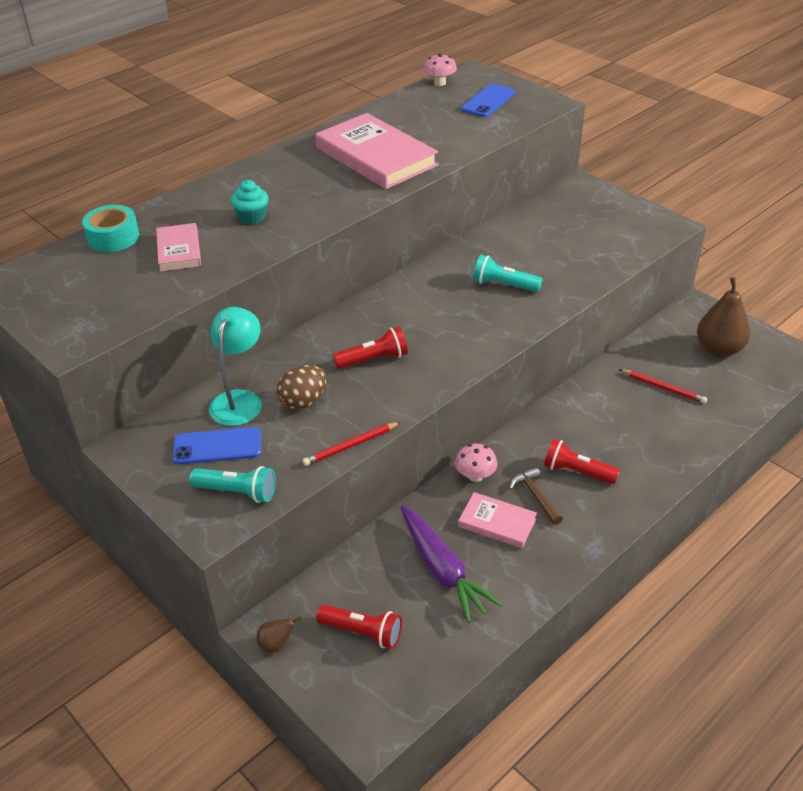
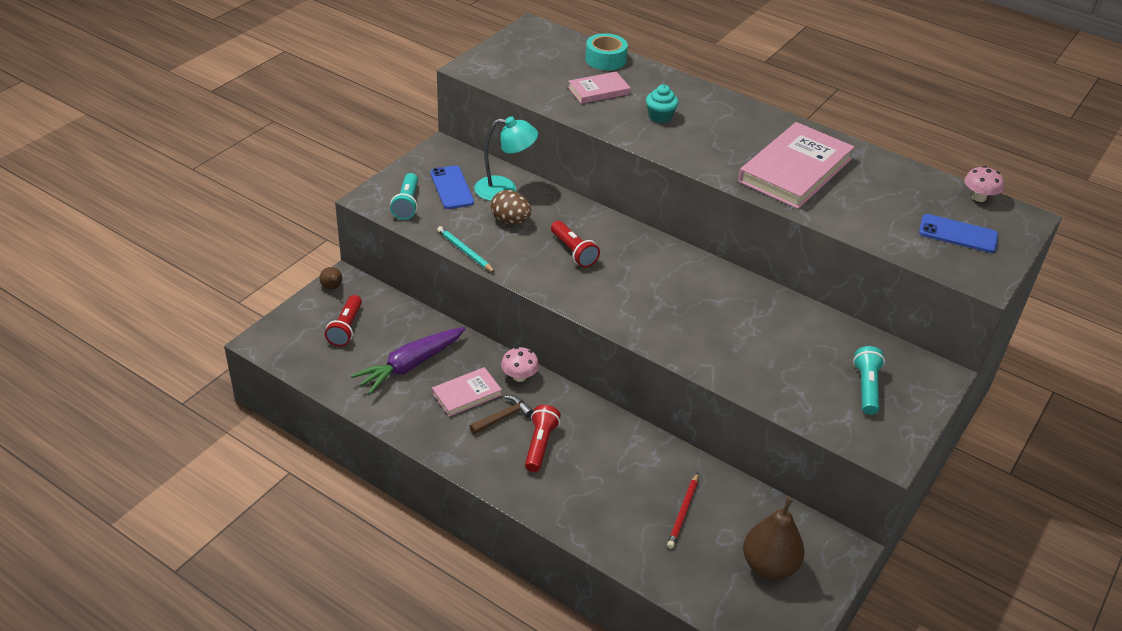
camera: 75 degrees right, 0 degrees up
red pencil [302,422,401,466] -> turquoise pencil [437,226,495,273]
pink book [458,492,537,548] -> pink book turned 45 degrees clockwise [432,367,502,417]
turquoise flashlight [473,255,542,292] -> turquoise flashlight moved to [853,346,885,415]

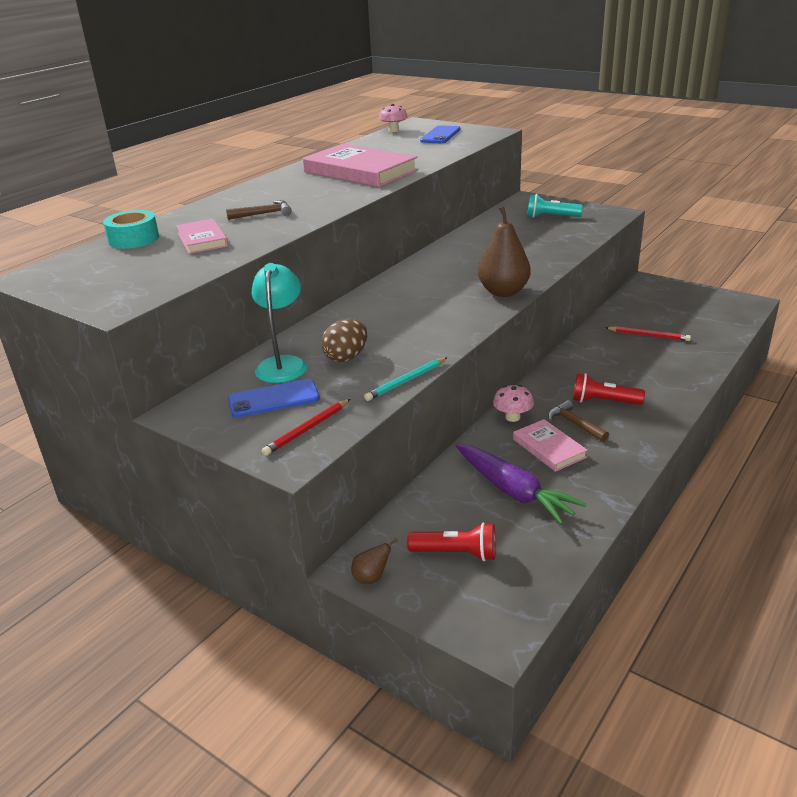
camera: 85 degrees left, 10 degrees down
turquoise flashlight [390,173,418,220] -> red pencil [262,399,350,456]
red flashlight [551,221,600,268] -> none
turquoise cupcake [646,85,679,123] -> brown hammer [226,200,292,220]
brown pear [743,497,805,580] -> brown pear moved to [478,206,531,297]

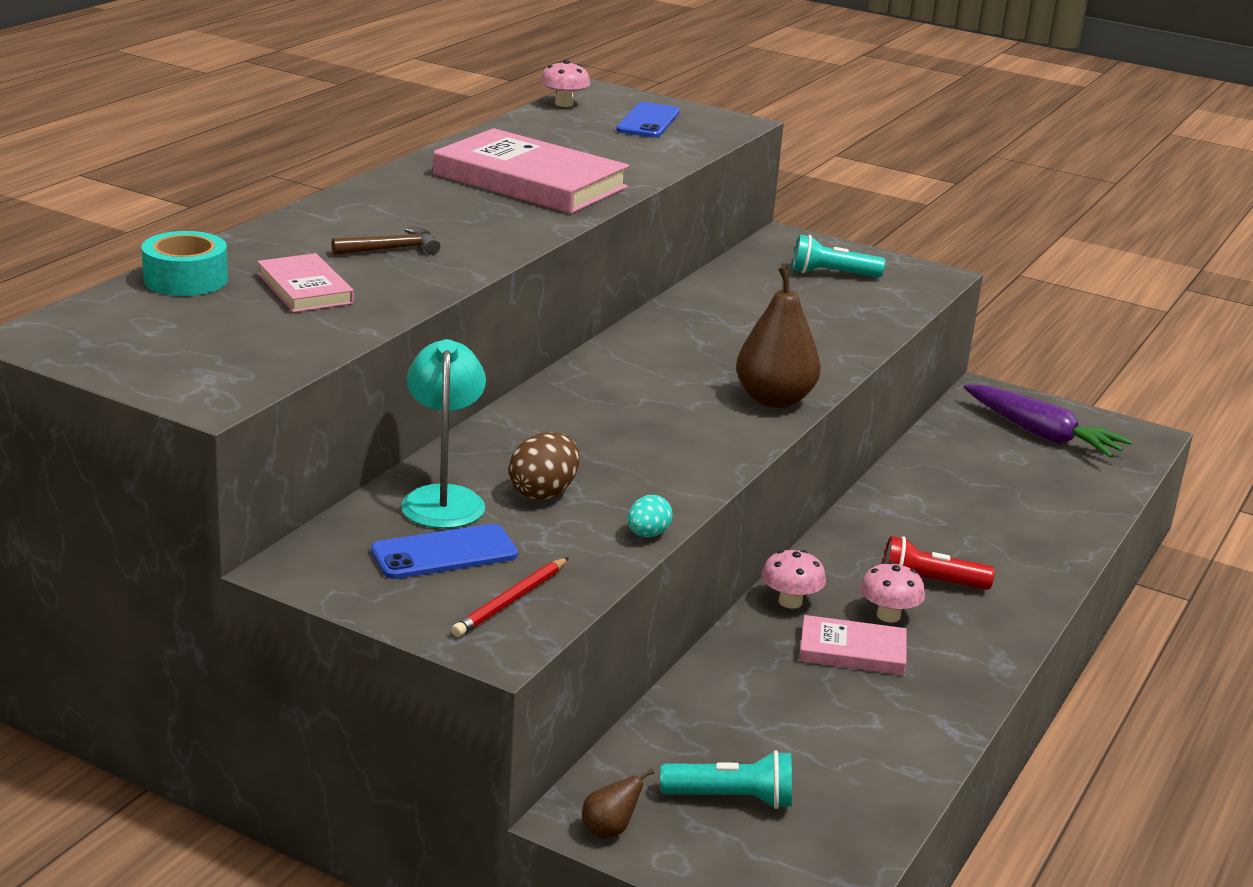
camera: 10 degrees left, 5 degrees down
turquoise pencil [364,357,448,401] -> turquoise egg [628,495,672,537]
red flashlight [407,522,496,561] -> turquoise flashlight [660,750,792,809]
purple carrot [456,444,587,525] -> purple carrot moved to [964,385,1133,458]
pink book [513,419,588,472] -> pink book turned 45 degrees counterclockwise [799,615,906,675]
brown hammer [548,400,609,442] -> pink mushroom [860,562,925,622]
red pencil [605,326,691,341] -> none

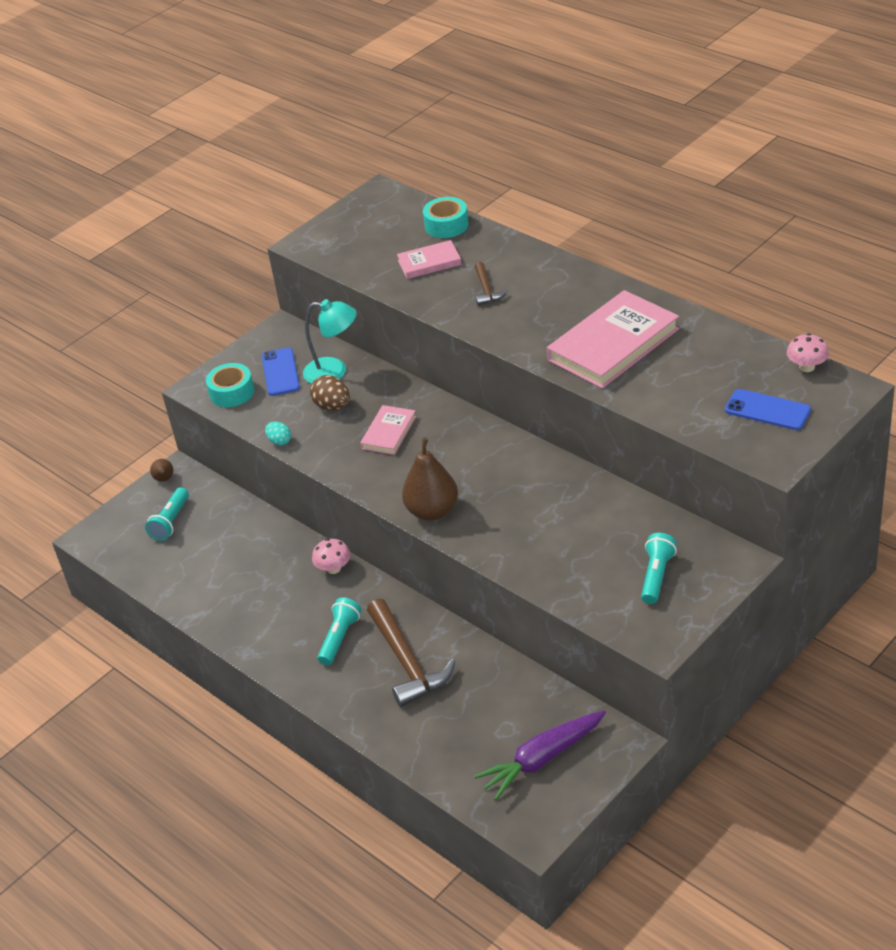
camera: 110 degrees right, 15 degrees up
red pencil [451,557,569,637] -> turquoise tape [206,363,254,407]
pink book [799,615,906,675] -> pink book moved to [360,405,416,455]
pink mushroom [860,562,925,622] -> none
red flashlight [883,536,995,590] -> turquoise flashlight [318,597,362,665]
none -> brown hammer [367,599,456,707]

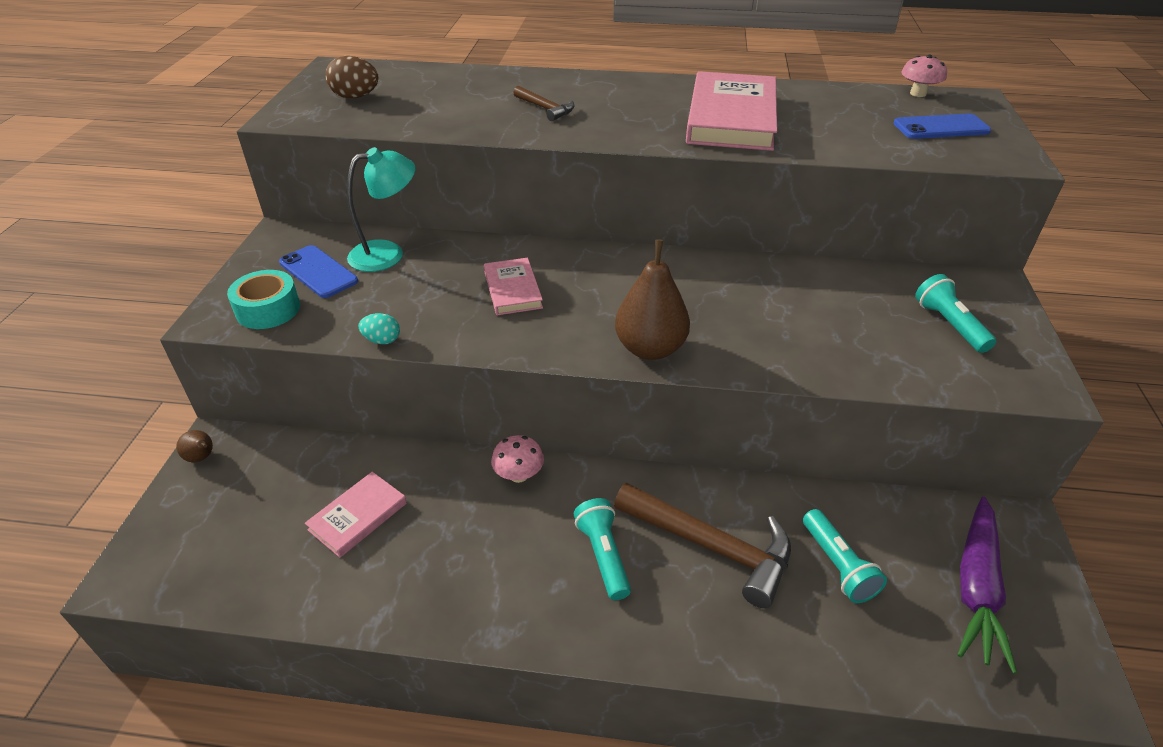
camera: 40 degrees left, 0 degrees up
turquoise flashlight [145,487,189,541] -> turquoise flashlight moved to [803,509,887,603]
brown egg [310,375,350,411] -> brown egg moved to [325,56,379,98]
pink book [397,240,462,279] -> pink book moved to [305,472,407,558]
turquoise tape [423,197,469,238] -> none

